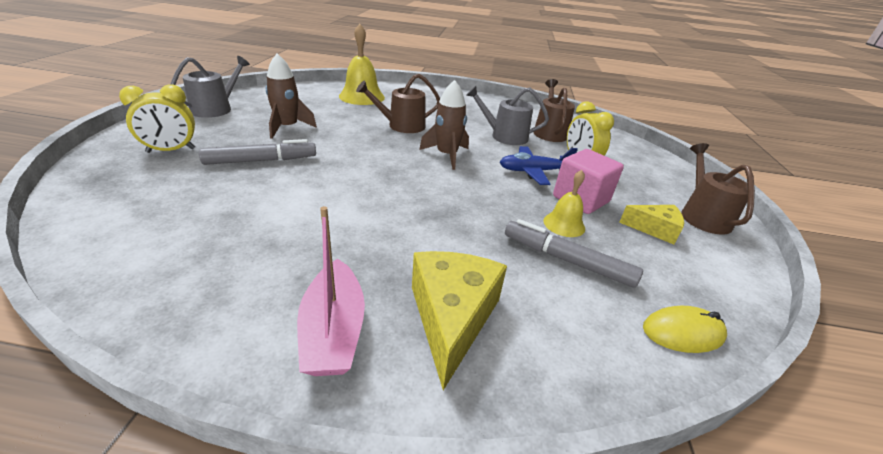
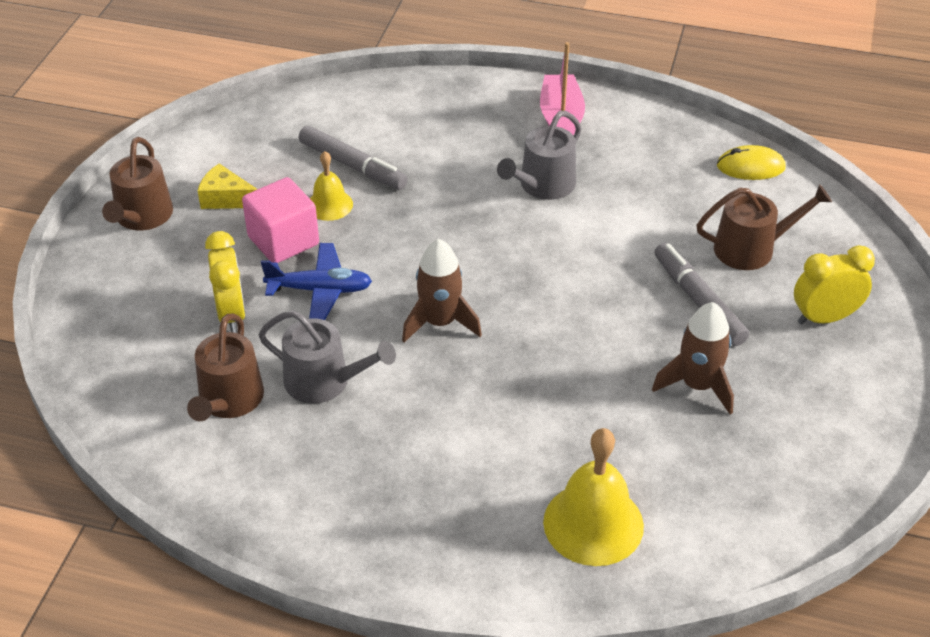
camera: 170 degrees left, 10 degrees up
grey watering can [170,56,250,118] -> grey watering can moved to [497,111,581,200]
grey marker [199,139,316,165] -> grey marker turned 75 degrees clockwise [654,243,749,346]
brown watering can [356,74,440,133] -> brown watering can moved to [697,184,832,270]
yellow cheese [412,251,507,390] -> none
yellow mouse [643,306,727,353] -> yellow mouse moved to [717,145,786,180]

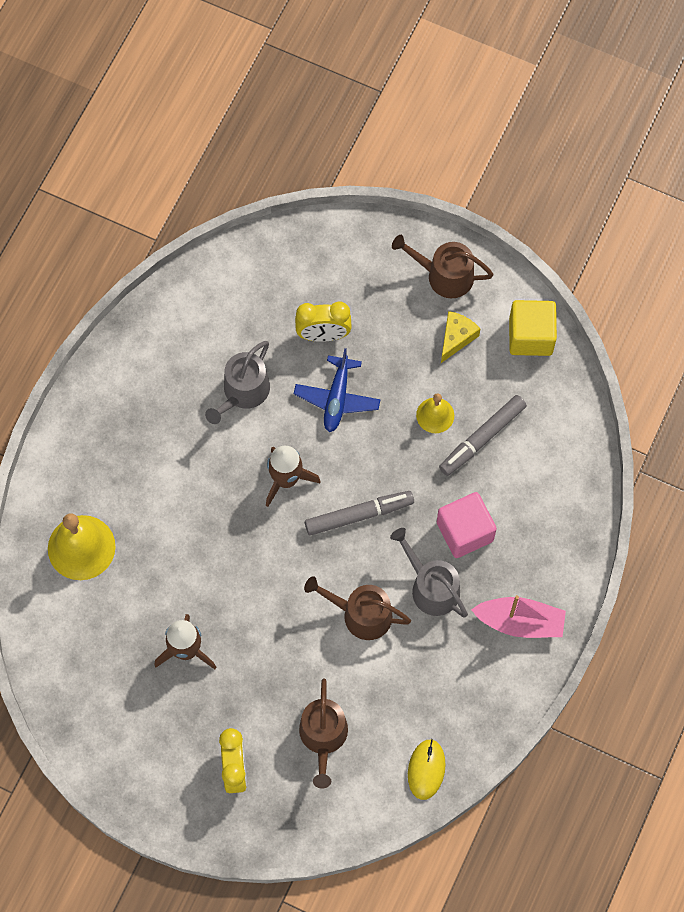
camera: 100 degrees right, 25 degrees up
brown watering can [187,314,264,421] -> brown watering can moved to [304,576,411,640]
pink cube [242,177,319,263] -> pink cube moved to [437,492,497,558]
grey marker [654,243,749,346] -> grey marker moved to [305,491,414,536]
none -> yellow cube [509,300,557,356]

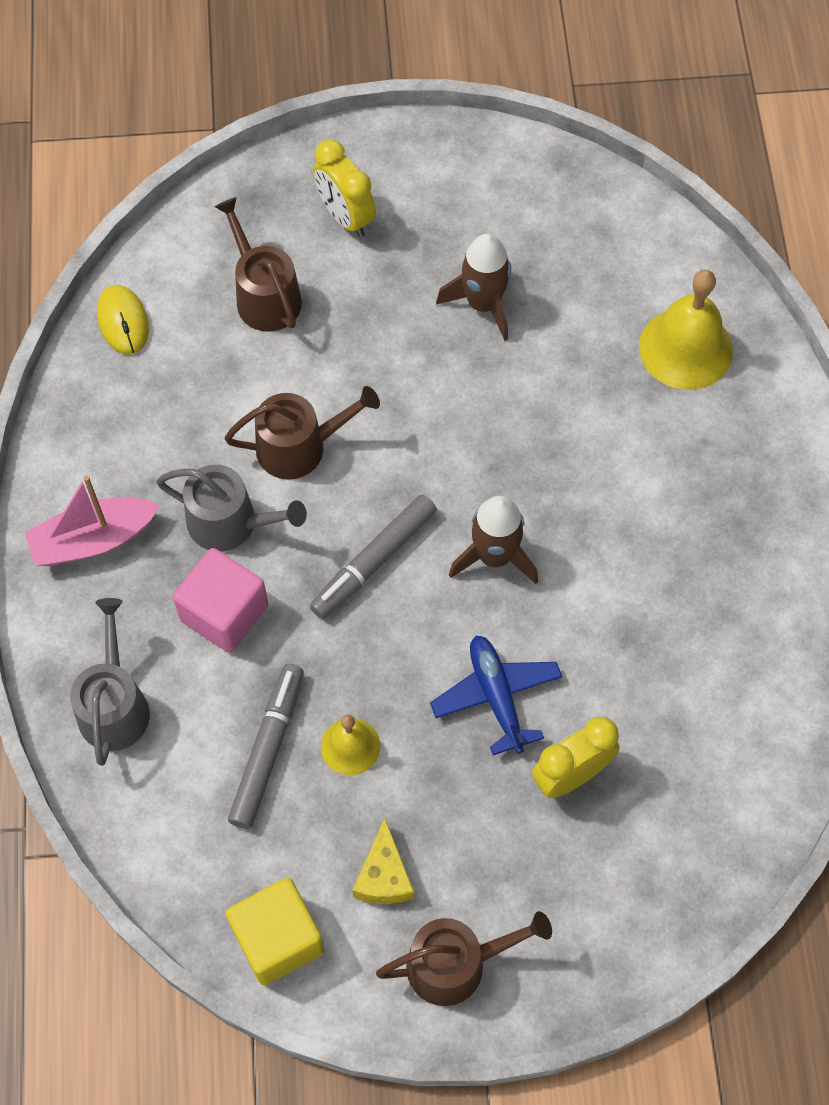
camera: 150 degrees right, 5 degrees down
grey watering can [205,341,270,424] -> grey watering can moved to [70,598,150,766]

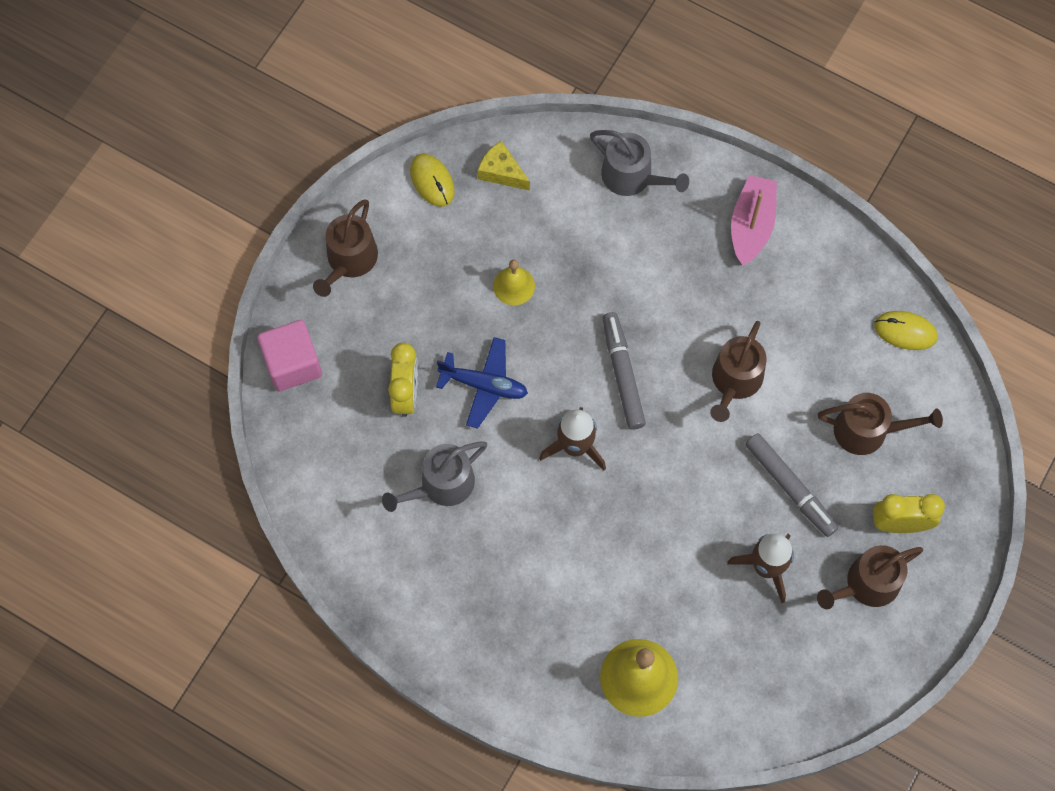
camera: 125 degrees right, 5 degrees up
grey watering can [156,465,307,551] -> grey watering can moved to [382,441,487,512]
pink cube [173,548,268,653] -> pink cube moved to [257,320,322,391]
yellow cube [226,878,324,985] -> yellow mouse [410,153,455,207]
grey marker [228,664,304,829] -> grey marker moved to [745,433,838,537]
yellow cheese [352,818,414,904] -> yellow cheese moved to [478,140,530,191]
none -> brown watering can [817,545,923,609]

